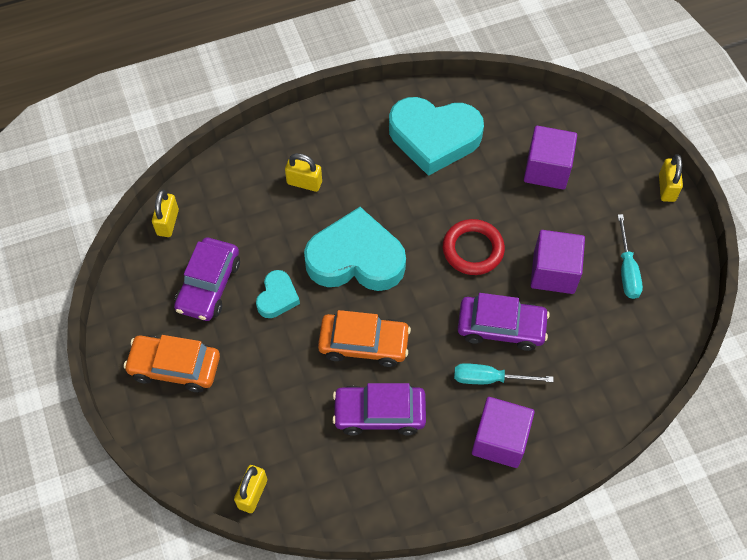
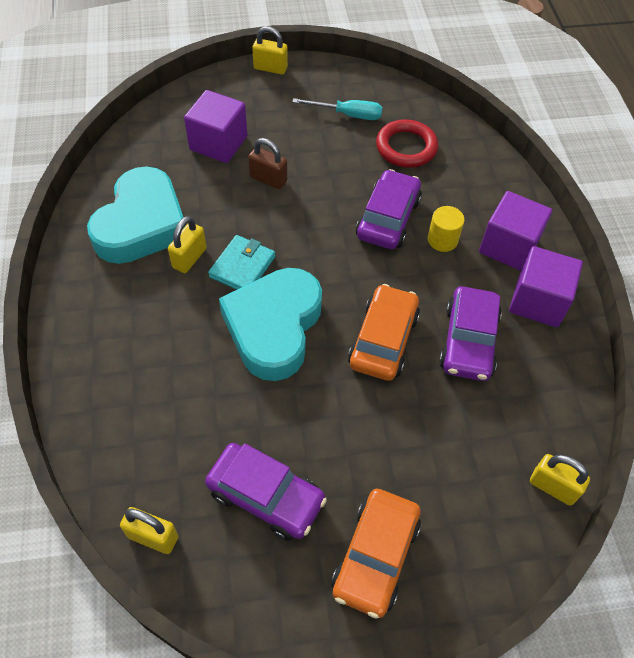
camera: 80 degrees left, 5 degrees down
turquoise heart [256,270,300,318] -> none
yellow padlock [285,153,322,192] -> yellow padlock moved to [168,216,206,273]
red ring [443,219,505,275] -> red ring moved to [376,119,438,168]
turquoise screwdriver [454,363,553,384] -> yellow cylinder [428,206,465,252]
purple cube [531,230,585,294] -> purple cube moved to [509,246,583,327]
none -> turquoise wallet [208,235,275,290]
none -> brown padlock [248,138,287,189]

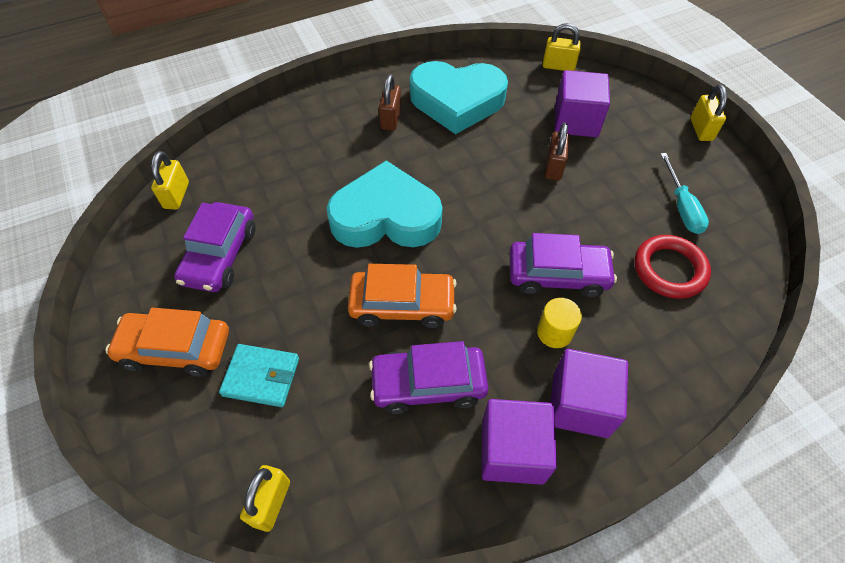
camera: 75 degrees right, 0 degrees up
yellow padlock [168,216,206,273] -> yellow padlock moved to [543,23,581,71]
turquoise wallet [208,235,275,290] -> turquoise wallet moved to [219,344,299,407]
none -> brown padlock [379,74,401,131]

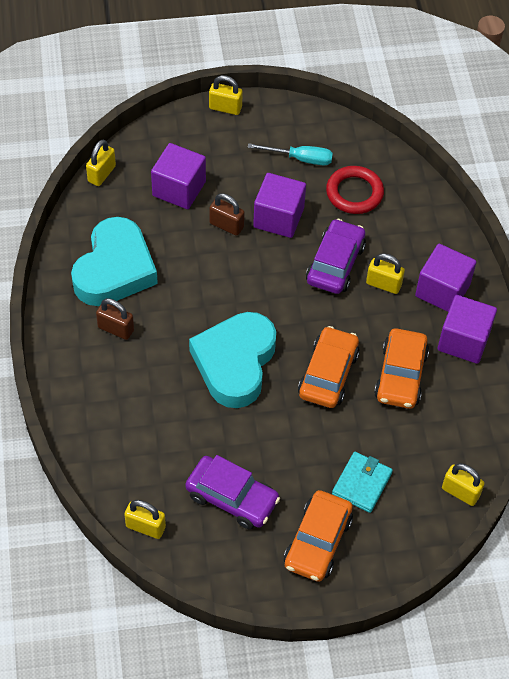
camera: 75 degrees left, 0 degrees up
purple car [369,341,488,414] -> orange car [374,328,429,409]
yellow cylinder [537,298,582,348] -> yellow padlock [366,253,405,294]
none -> purple cube [253,173,306,238]

